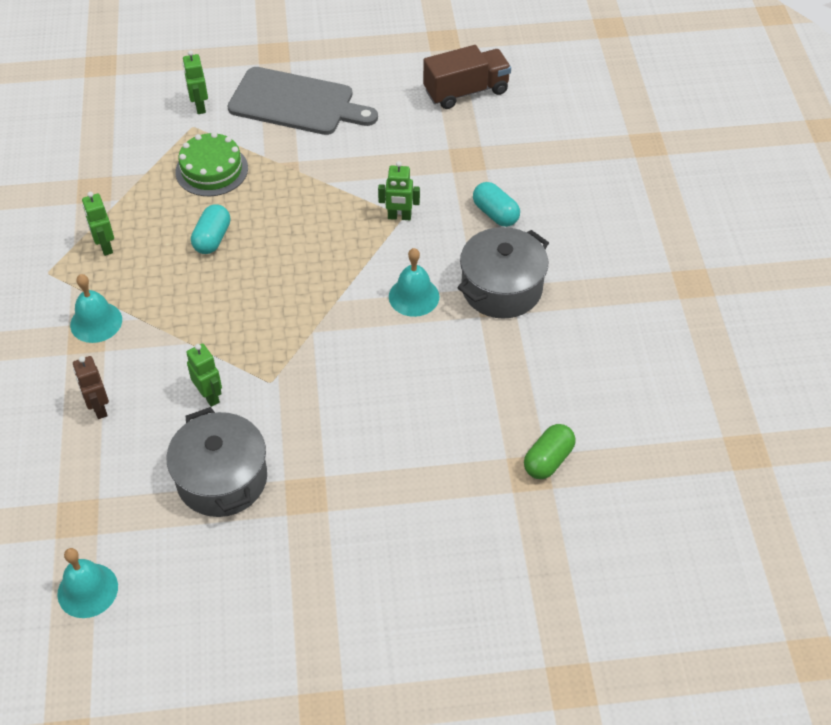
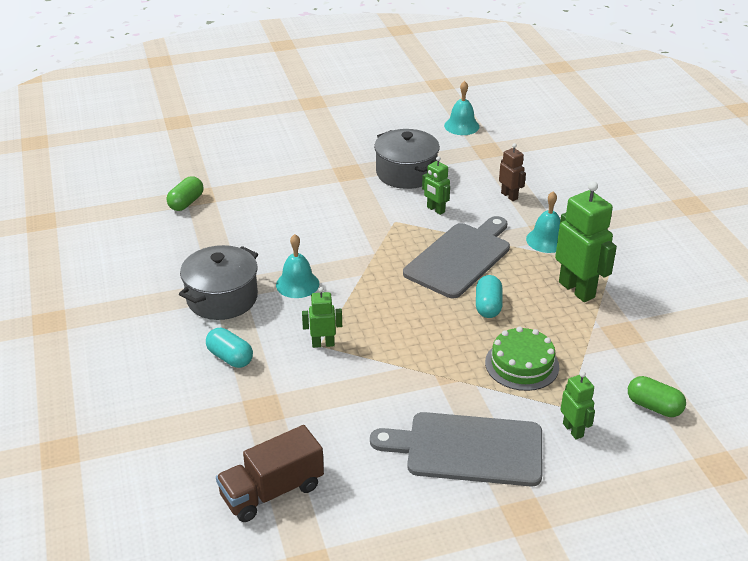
camera: 170 degrees right, 15 degrees down
green robot [82,192,114,256] -> green robot [555,181,617,302], size x1.87
none -> grey cutting board [403,216,510,298]
none -> green capsule [628,376,686,417]

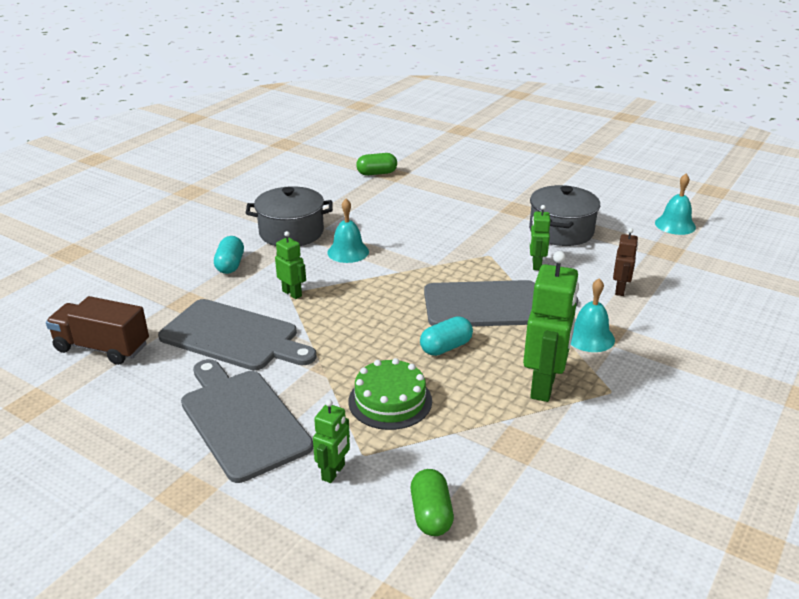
camera: 50 degrees right, 5 degrees down
none -> grey cutting board [158,299,317,370]

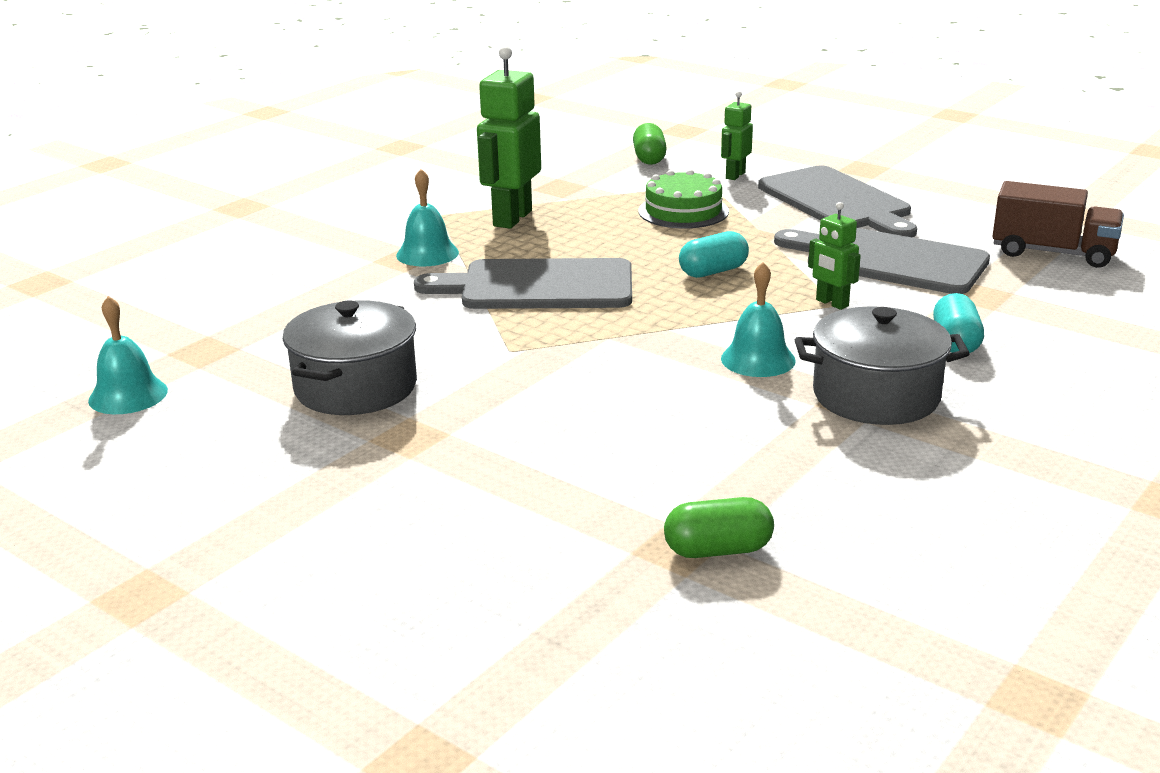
camera: 175 degrees left, 5 degrees down
turquoise capsule [420,316,473,356] -> turquoise capsule moved to [679,231,749,278]
green robot [530,205,550,270] -> none
brown robot [613,228,638,296] -> none

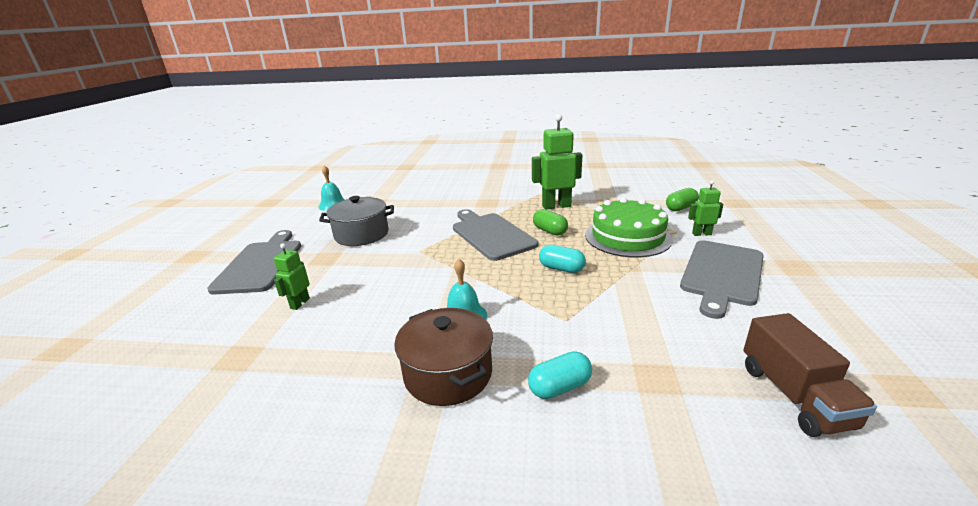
camera: 60 degrees right, 0 degrees up
turquoise bell [396,169,459,267] -> none
green cake [638,169,729,228] -> green cake [585,197,673,257], size x1.50
green capsule [664,497,774,558] -> green capsule moved to [533,209,568,236]
grey cutting board [774,228,990,294] -> grey cutting board moved to [207,230,301,295]
grey pot [795,306,970,425] -> brown pot [394,308,493,406]
green robot [808,202,861,310] -> green robot moved to [274,243,310,310]

